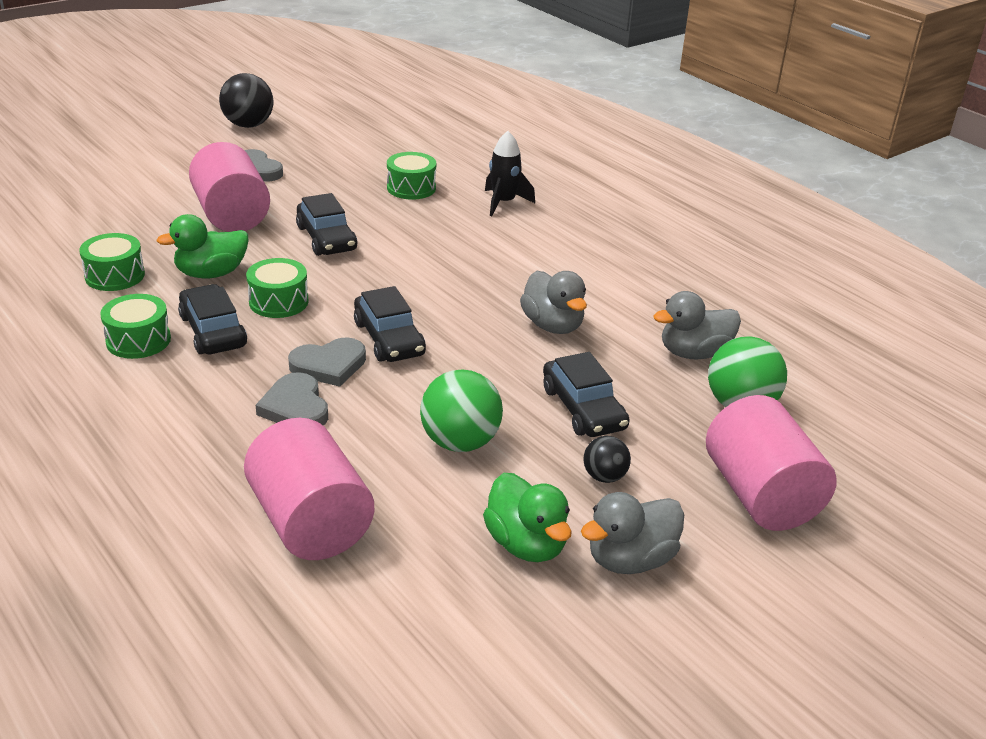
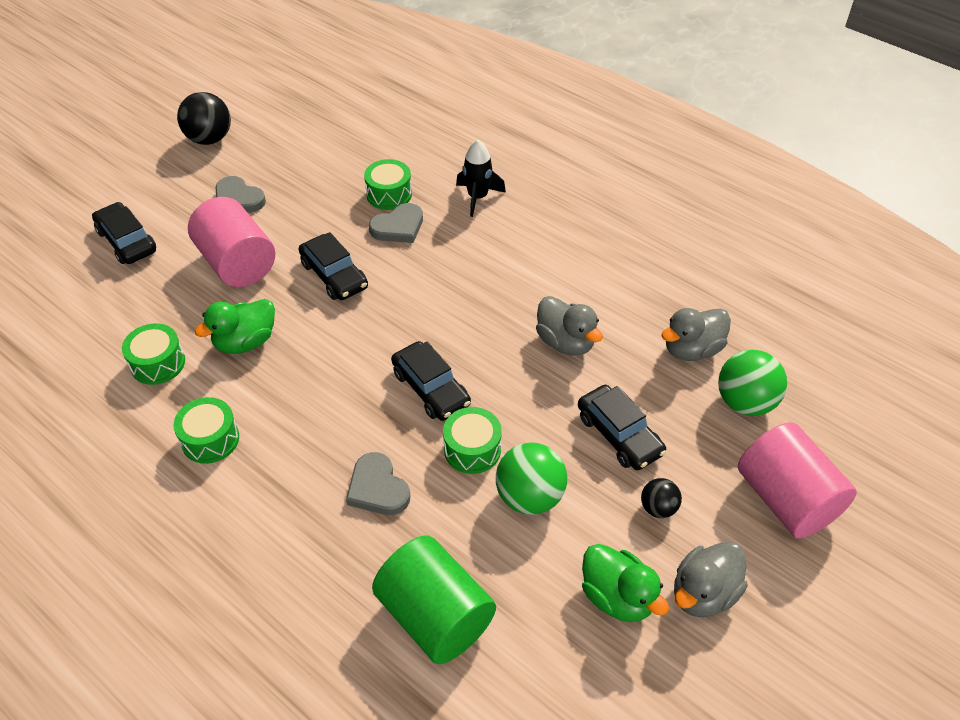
camera: 10 degrees left, 15 degrees up
black car [178,284,247,354] -> black car moved to [92,202,156,264]
pink cylinder [244,418,374,560] -> green cylinder [372,536,496,664]
green drum [246,258,309,318] -> green drum moved to [443,407,502,474]
grey heart [288,338,366,387] -> grey heart moved to [369,203,423,243]

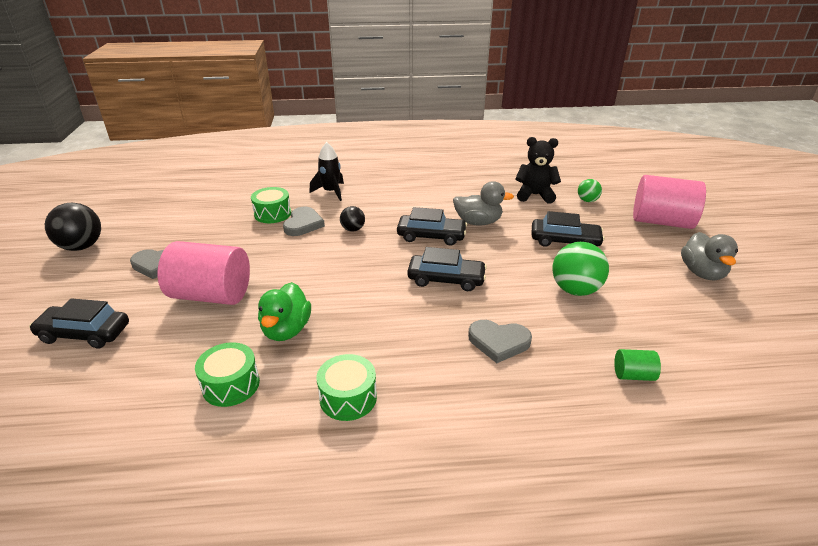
camera: 45 degrees left, 15 degrees down
black car [299,232,368,300] -> black car moved to [397,207,467,246]
green cylinder [372,536,496,664] -> green cylinder [614,349,661,381], size x0.44
green drum [443,407,502,474] -> none
green duck [582,544,669,622] -> none
black ball [641,478,682,518] -> black ball moved to [340,206,365,232]
grey duck [661,308,731,361] -> black teddy bear [515,137,561,204]
green ball [718,350,787,416] -> green ball [578,179,602,202], size x0.56

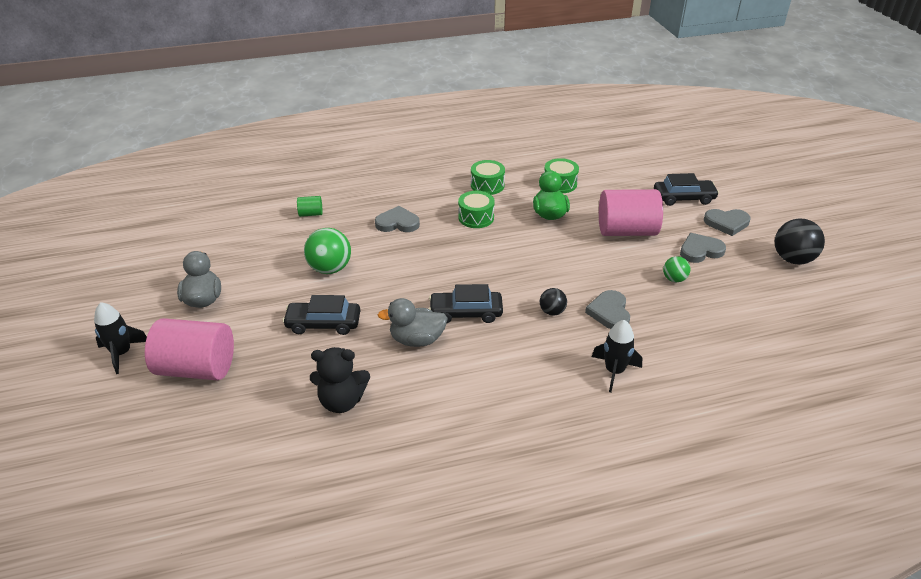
camera: 170 degrees right, 5 degrees up
green drum [251,187,291,223] -> green drum moved to [458,191,495,228]
black car [407,247,487,291] -> none
green ball [578,179,602,202] -> green ball moved to [663,256,690,282]
none -> black rocket [94,302,147,374]
none -> grey heart [704,209,751,236]

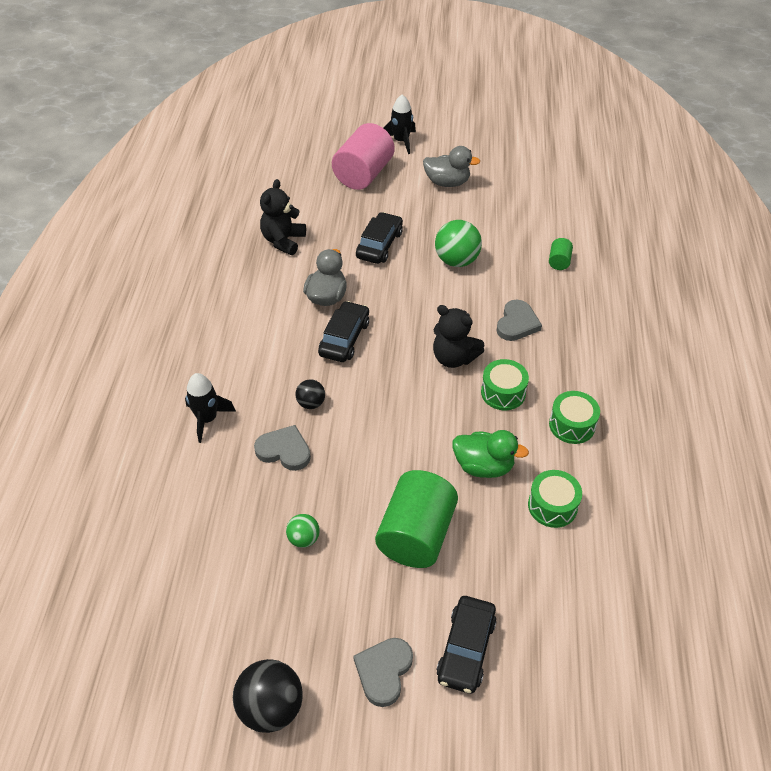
camera: 110 degrees right, 10 degrees up
pink cylinder [599,189,663,236] -> green cylinder [375,470,458,568]
grey heart [680,233,726,263] -> none
none -> black teddy bear [433,305,484,368]

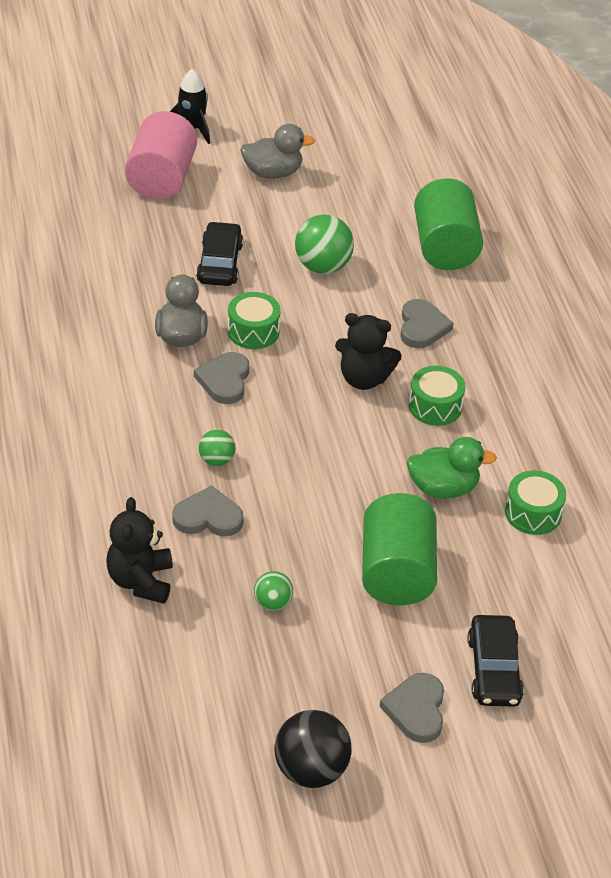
camera: 20 degrees left, 5 degrees down
black rocket [185,373,236,443] -> none
black teddy bear [260,179,306,255] -> black teddy bear moved to [106,497,173,604]
black ball [295,379,325,409] -> green ball [199,429,235,466]
black car [318,301,369,362] -> grey heart [194,352,249,404]
green cylinder [549,238,573,270] -> green cylinder [414,179,483,270], size x2.29
green drum [549,391,600,444] -> green drum moved to [228,292,281,349]

